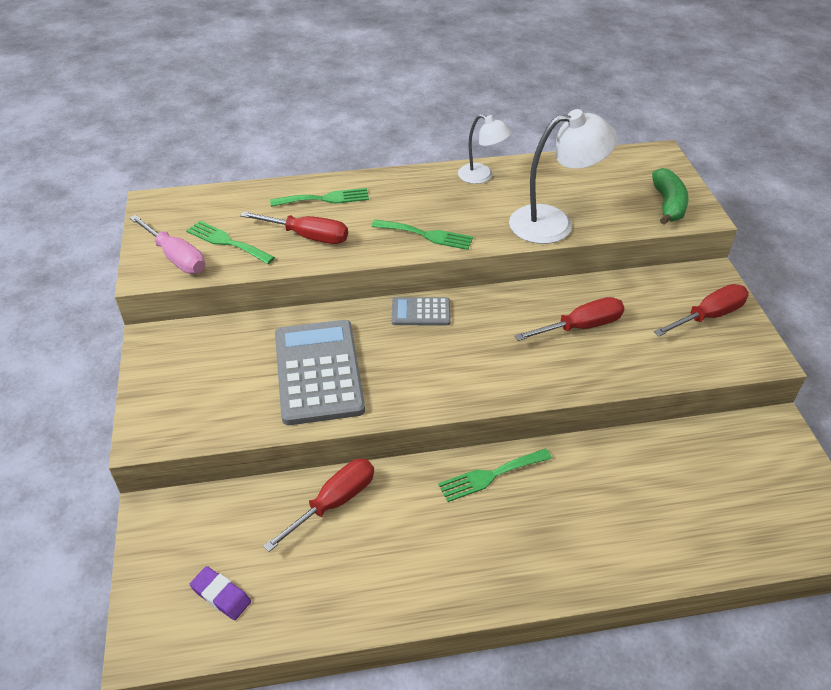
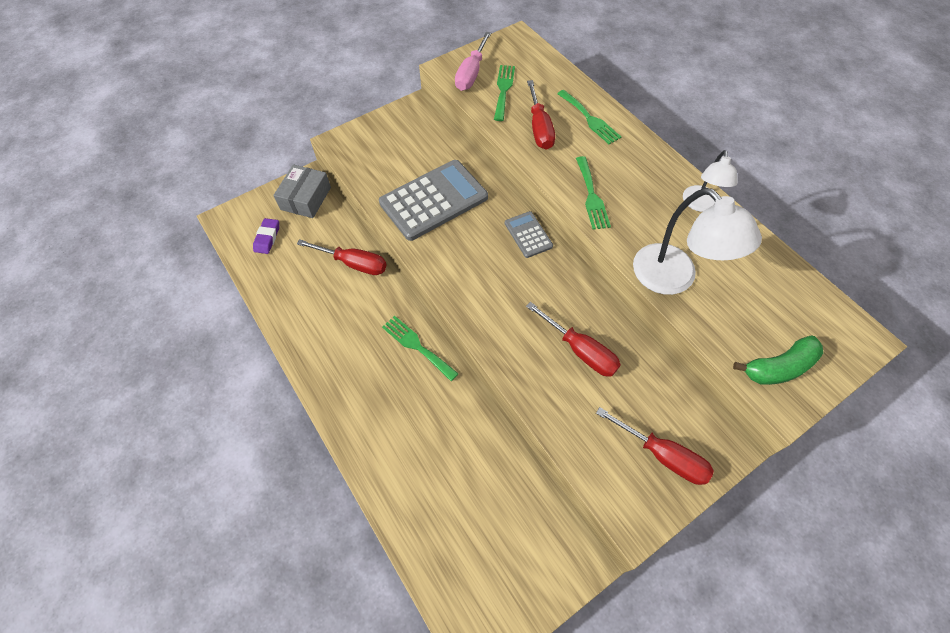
camera: 65 degrees right, 15 degrees up
none -> grey box [273,164,331,218]

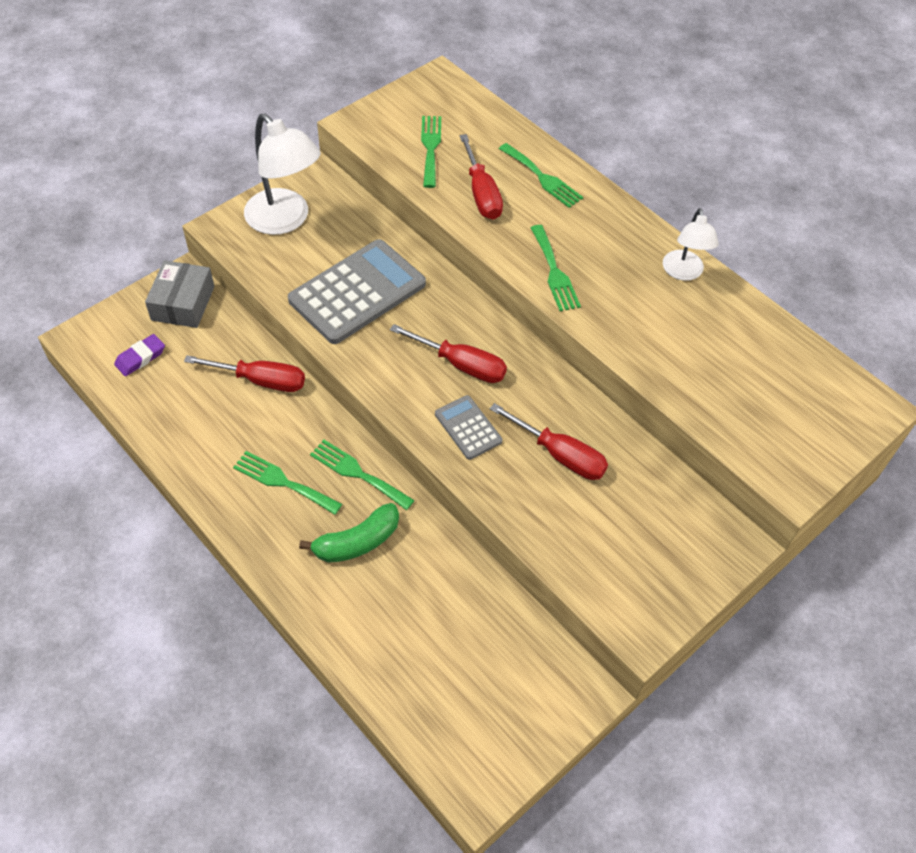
camera: 10 degrees left, 5 degrees down
purple eraser [253,218,279,254] -> purple eraser turned 45 degrees clockwise [114,334,165,376]
pink screwdriver [455,32,491,91] -> none
grey calculator [505,211,553,258] -> grey calculator moved to [435,395,502,460]
red screwdriver [596,407,714,485] -> red screwdriver moved to [390,324,507,383]
white lamp [633,188,762,295] -> white lamp moved to [244,114,321,235]
green banana [733,335,823,385] -> green banana moved to [299,503,399,563]
none -> green fork [233,451,342,515]

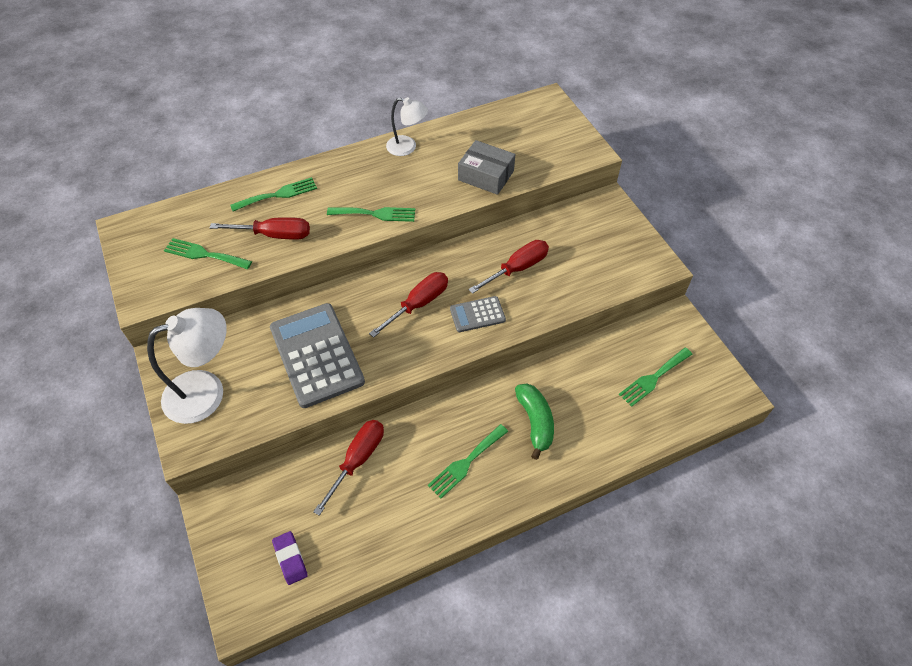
camera: 70 degrees left, 0 degrees up
grey box [145,260,214,328] -> grey box moved to [458,140,515,195]
green fork [310,440,415,510] -> green fork moved to [619,348,693,407]

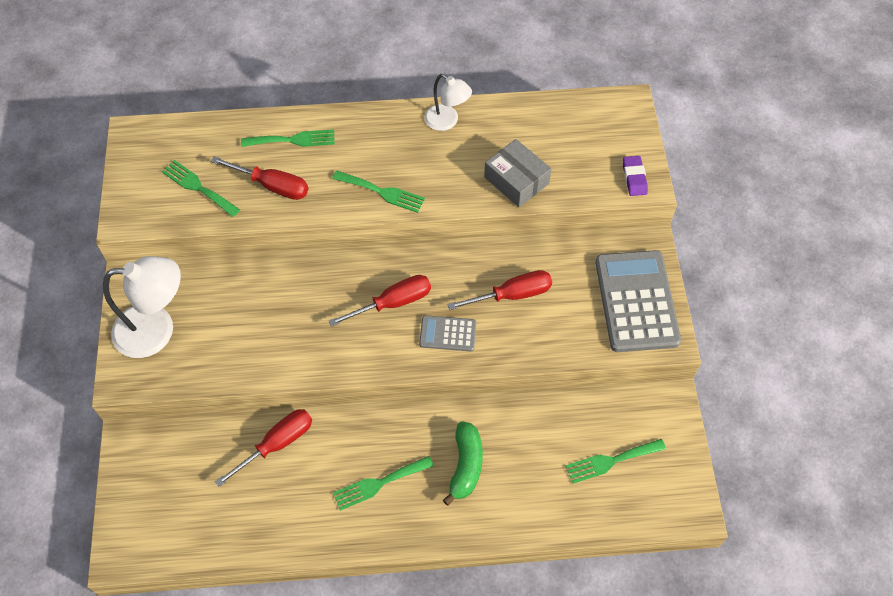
camera: 20 degrees right, 5 degrees up
grey calculator [270,303,365,408] -> grey calculator moved to [595,250,681,352]
purple eraser [272,531,308,585] -> purple eraser moved to [623,156,648,196]

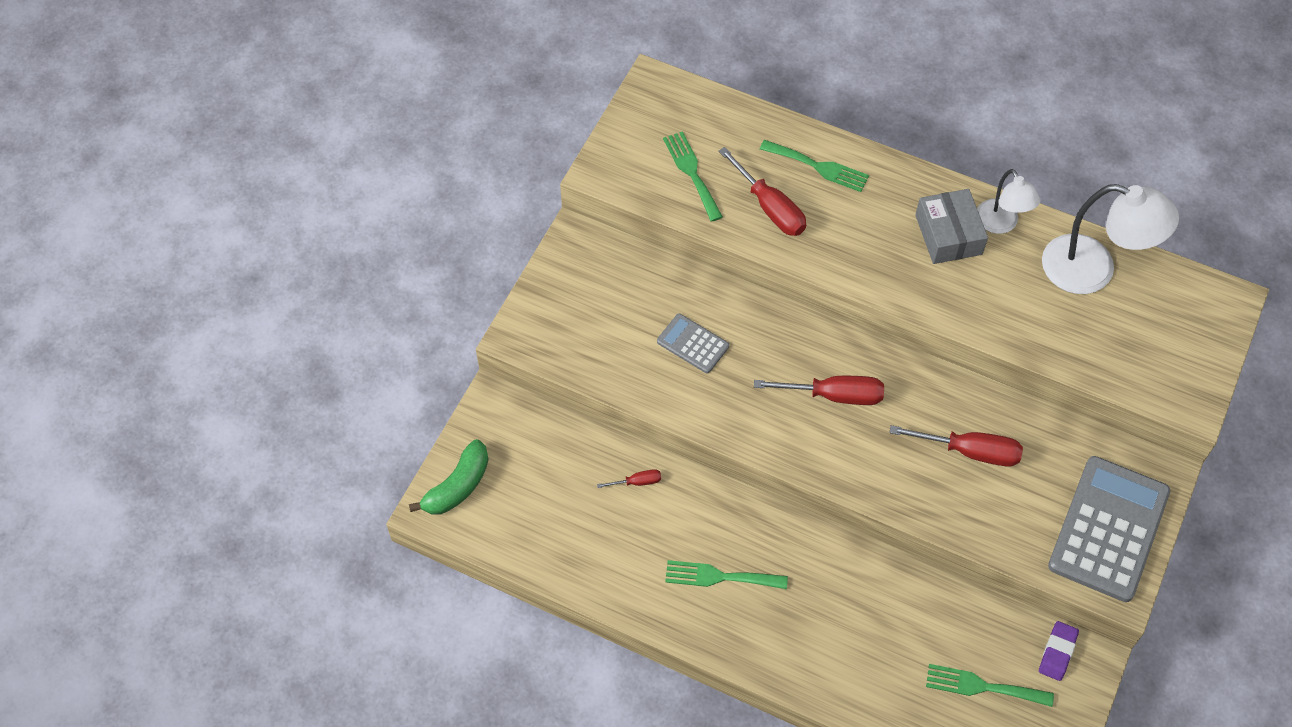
camera: 30 degrees right, 0 degrees up
white lamp [103,256,181,358] -> white lamp moved to [1042,184,1179,294]
red screwdriver [215,409,312,487] -> red screwdriver [597,469,661,488], size x0.50
green fork [332,171,425,213] -> none
grey calculator [419,315,476,352] -> grey calculator moved to [657,314,729,373]
green banana [443,421,483,506] -> green banana moved to [409,439,489,515]
grey box [484,139,551,207] -> grey box moved to [915,189,988,264]
purple eraser [623,156,648,196] -> purple eraser moved to [1039,621,1079,681]

